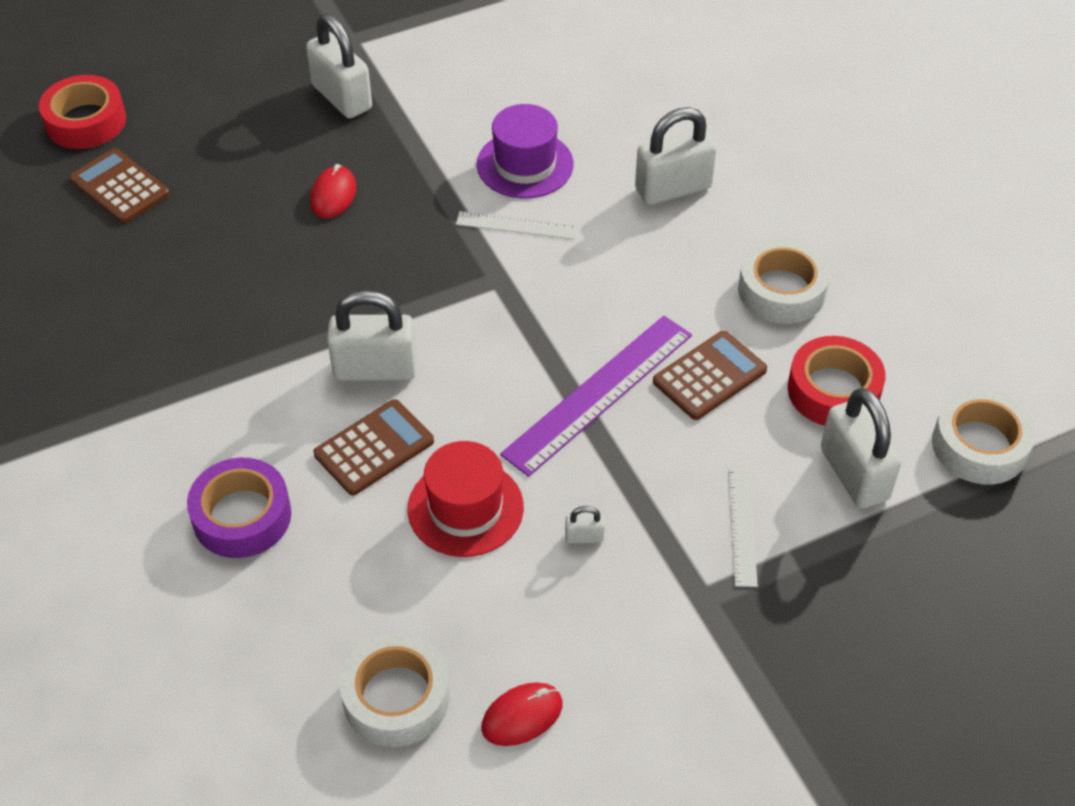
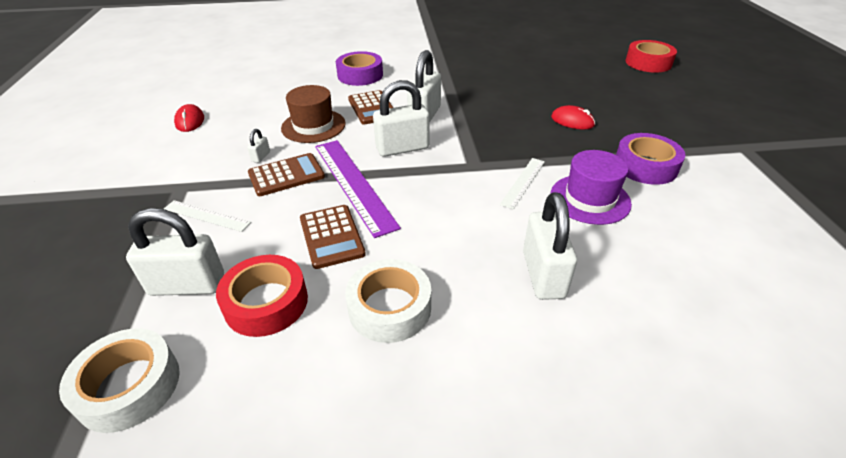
camera: 110 degrees right, 10 degrees down
brown calculator [69,148,170,224] -> brown calculator moved to [248,153,325,196]
white padlock [306,14,372,118] -> white padlock moved to [373,80,429,157]
white tape [340,633,450,747] -> none
red hat [407,441,524,557] -> brown hat [281,85,346,143]
none -> purple tape [616,133,685,185]

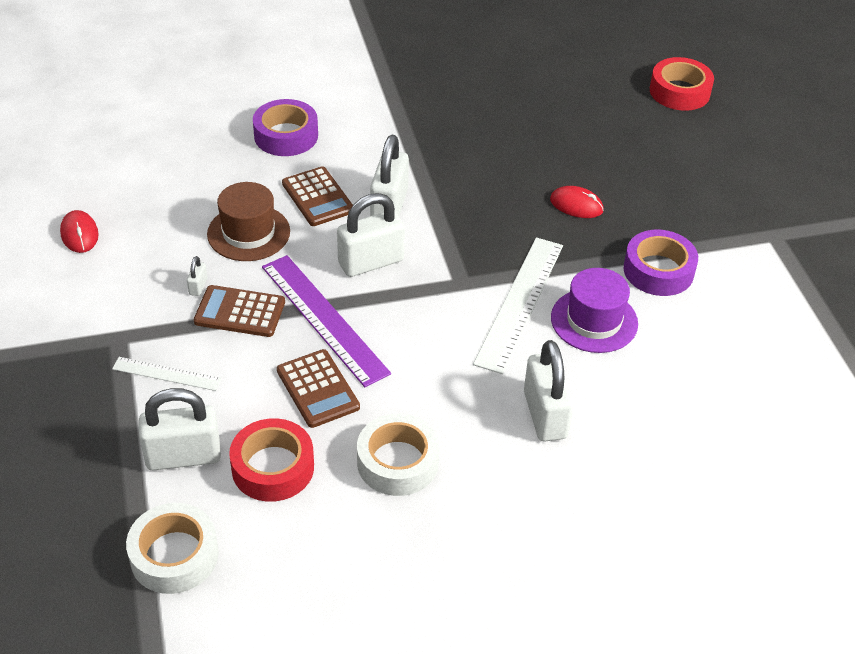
camera: 10 degrees left, 5 degrees up
brown calculator [248,153,325,196] -> brown calculator turned 135 degrees counterclockwise [194,285,285,337]
white ruler [500,158,545,209] -> white ruler [473,237,563,374], size x1.87

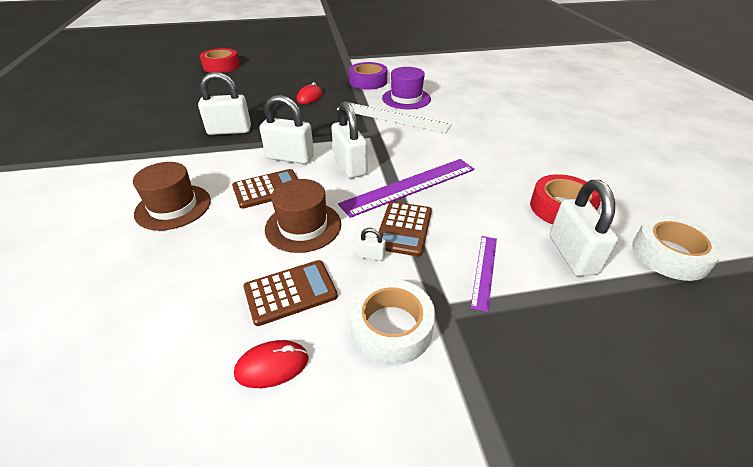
camera: 85 degrees left, 5 degrees down
white ruler [112,357,222,391] -> purple ruler [470,236,497,312]
purple tape [253,99,318,156] -> brown hat [133,162,211,231]
brown calculator [277,349,360,428] -> brown calculator moved to [243,260,338,326]
white tape [357,414,440,496] -> white tape moved to [350,279,435,365]
white padlock [524,340,574,441] -> white padlock moved to [198,72,251,135]

